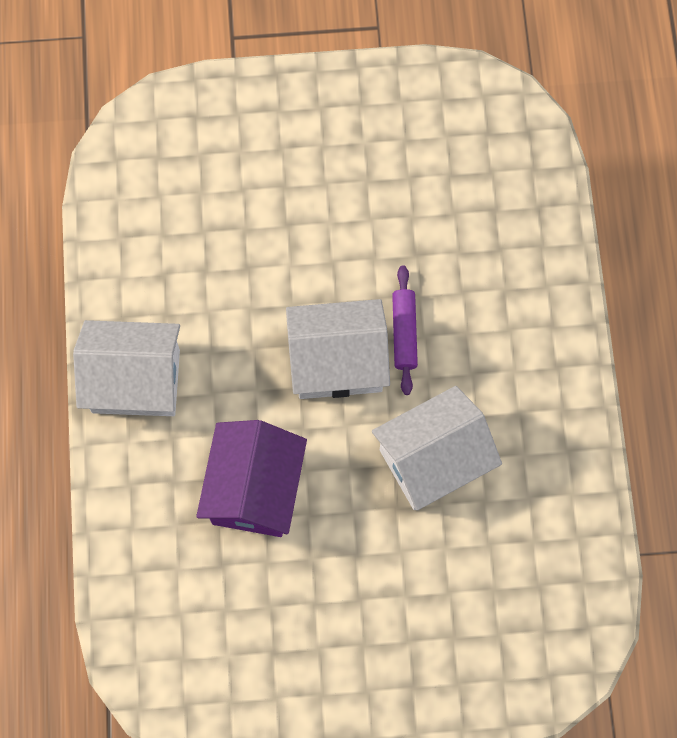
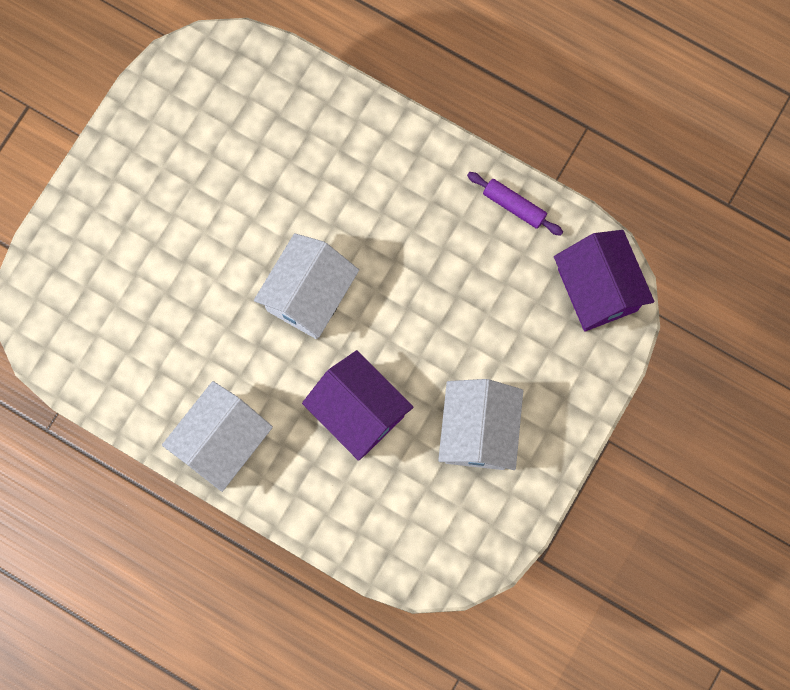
camera: 55 degrees left, 5 degrees up
white house [372,386,502,510] -> white house moved to [438,379,523,470]
purple rolling pin [392,265,418,395] -> purple rolling pin moved to [467,172,563,236]
none -> purple house [554,230,654,332]

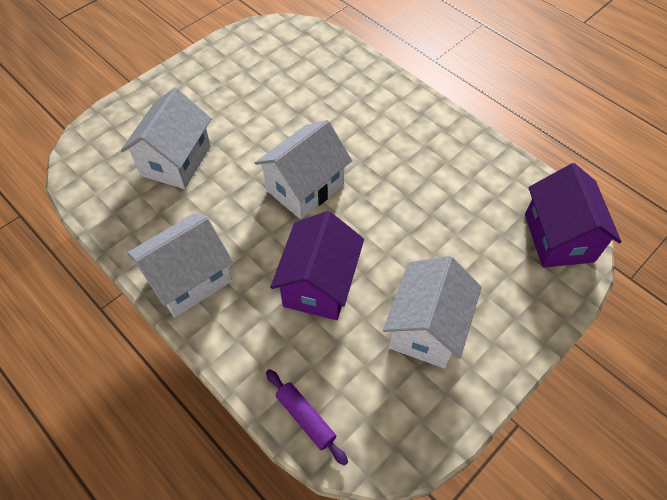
camera: 15 degrees right, 20 degrees down
purple house [302,350,413,461] -> purple house turned 45 degrees clockwise [270,211,364,320]
purple rolling pin [467,172,563,236] -> purple rolling pin moved to [266,369,348,466]
none -> white house [121,88,212,189]

